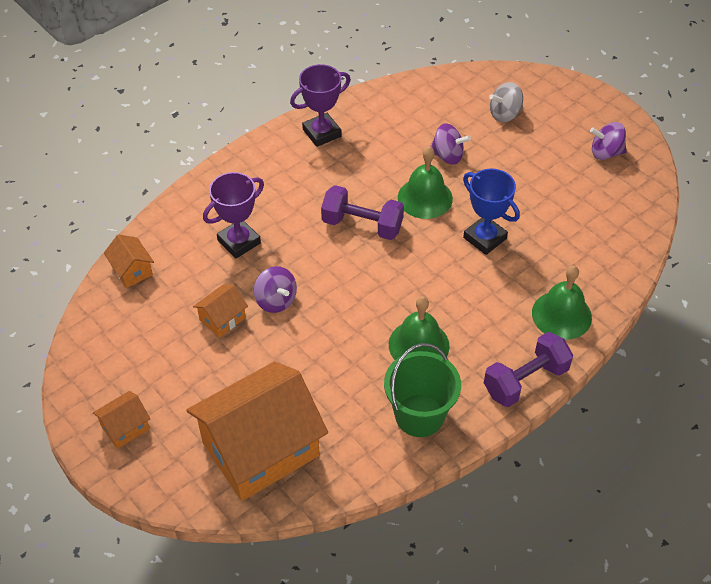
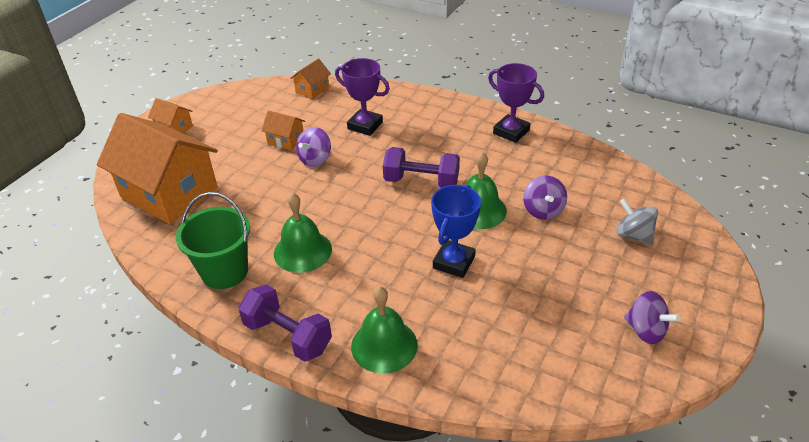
camera: 70 degrees right, 10 degrees down
purple dumbbell [321,185,404,240] -> purple dumbbell turned 75 degrees counterclockwise [383,147,460,188]
purple spinning top [590,122,627,160] -> purple spinning top turned 150 degrees clockwise [624,291,680,344]

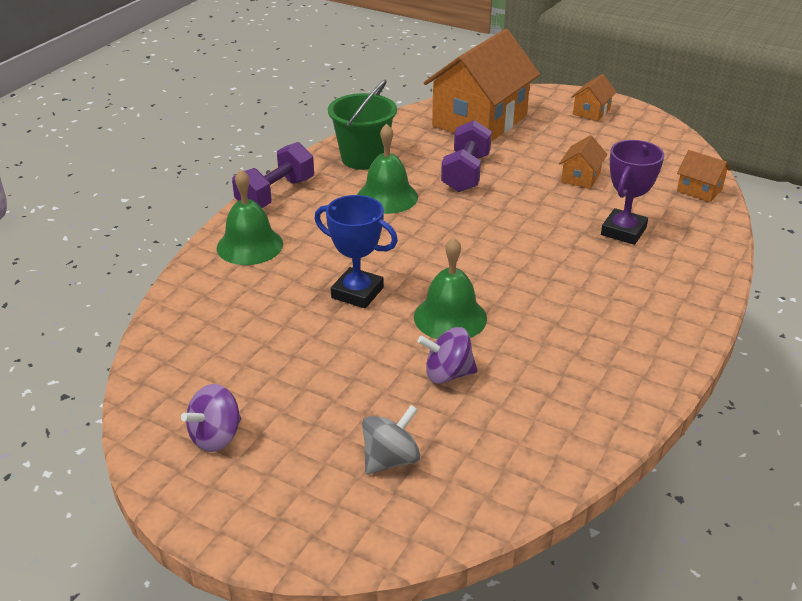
camera: 90 degrees right, 5 degrees down
purple spinning top [296,127,331,167] -> none
purple dumbbell [383,147,460,188] -> purple dumbbell moved to [441,120,492,192]
purple trophy [488,63,544,143] -> none

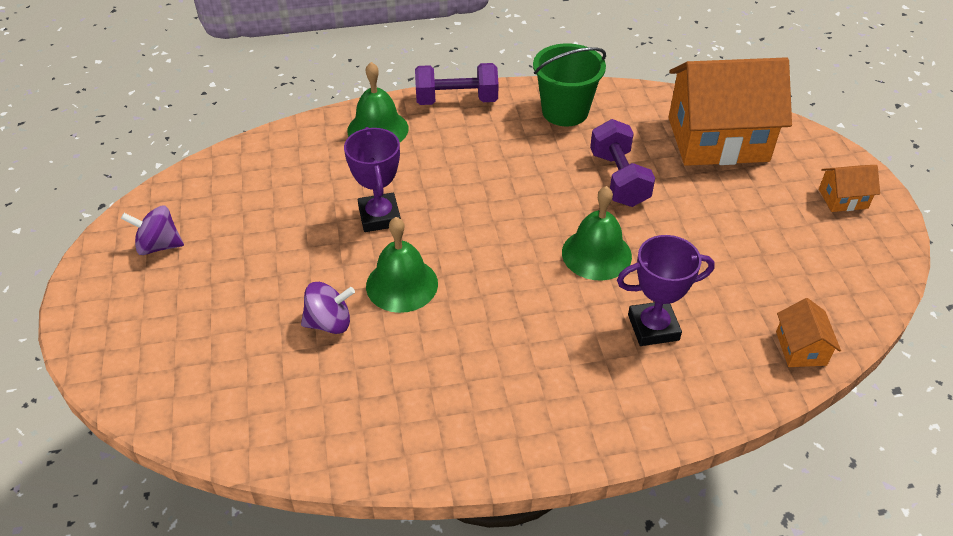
camera: 50 degrees right, 10 degrees up
blue trophy [314,195,398,308] -> purple trophy [344,127,401,232]
green bell [357,124,418,214] -> green bell moved to [562,186,632,281]
grey spinning top [362,405,420,474] -> none
purple spinning top [418,327,478,384] -> purple spinning top turned 120 degrees clockwise [301,282,355,334]
purple dumbbell [441,120,492,192] -> purple dumbbell turned 75 degrees counterclockwise [590,119,655,207]
orange house [559,135,608,189] -> none

